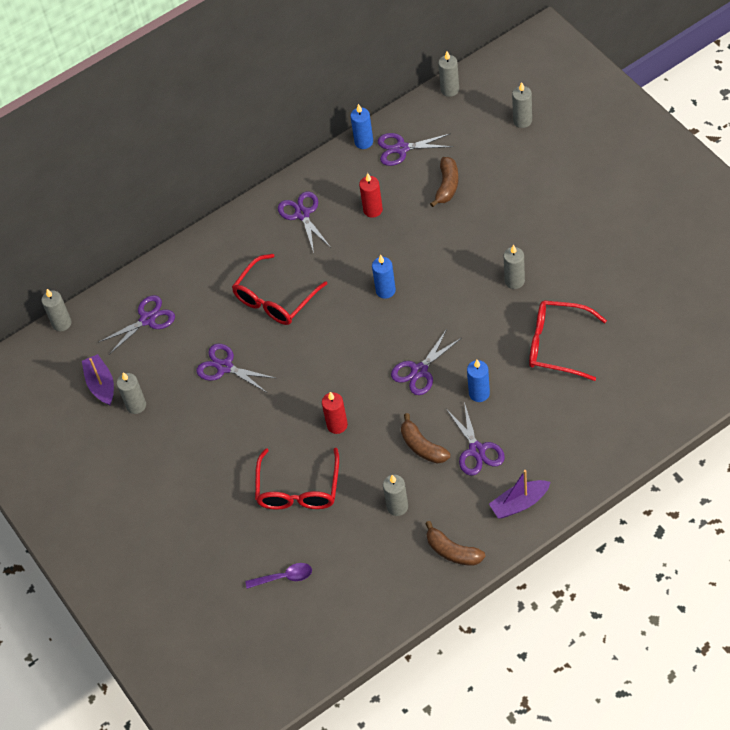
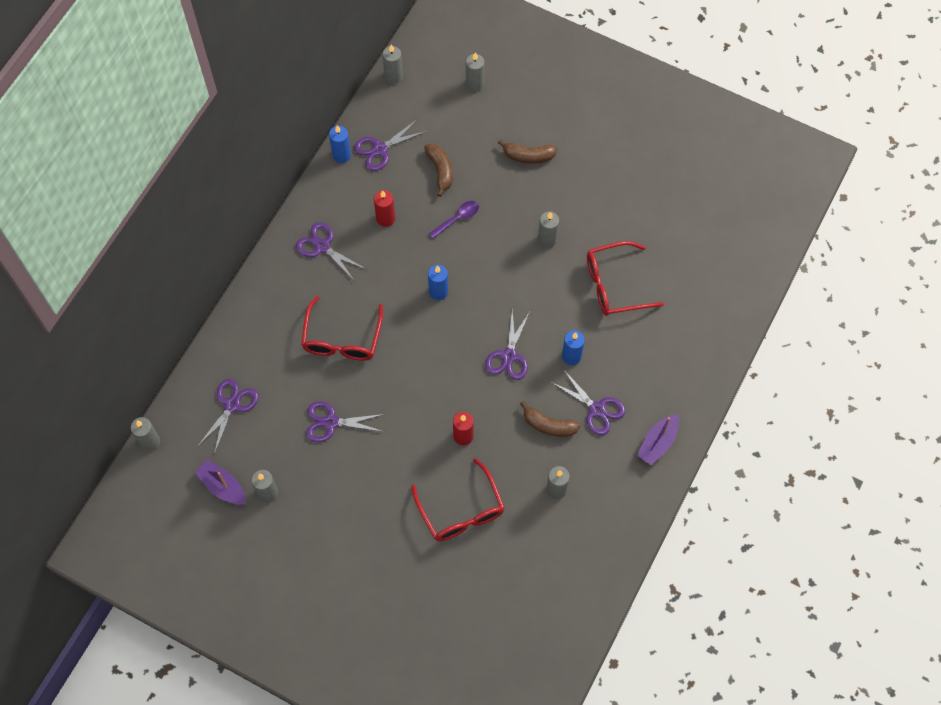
camera: 35 degrees left, 10 degrees up
purple spoon [245,563,312,589] -> purple spoon moved to [429,201,479,239]
brown banana [425,521,485,566] -> brown banana moved to [498,139,557,164]

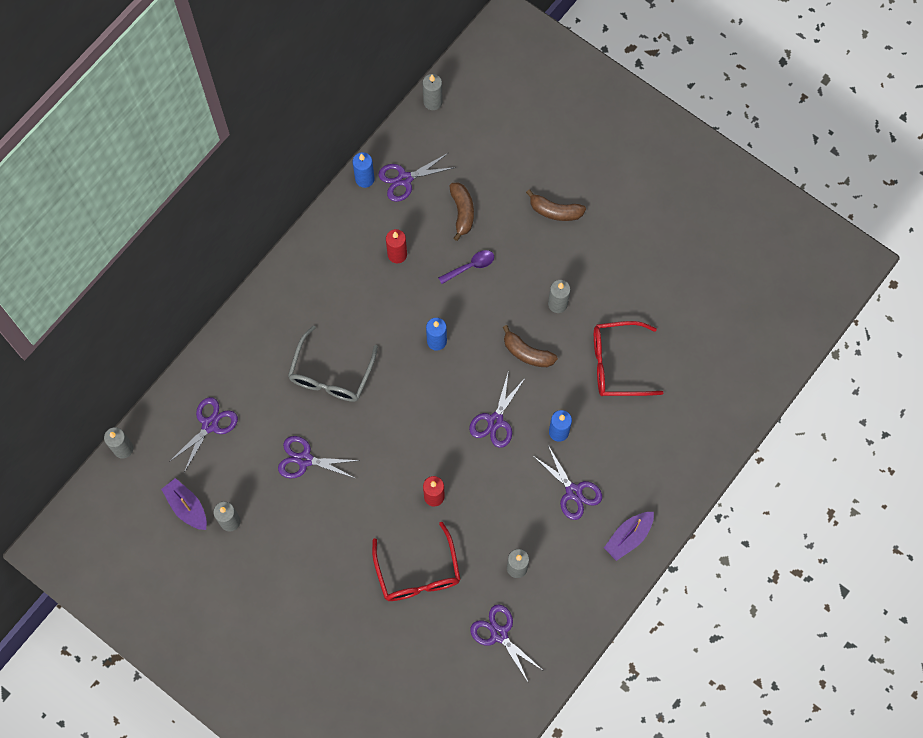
camera: 10 degrees right, 5 degrees up
purple scissors [296,222,367,280] -> purple scissors moved to [470,604,542,682]
red glasses [301,296,383,361] -> grey glasses [288,325,378,402]
grey candle [466,53,484,92] -> none
brown banana [520,401,580,437] -> brown banana moved to [503,325,558,367]

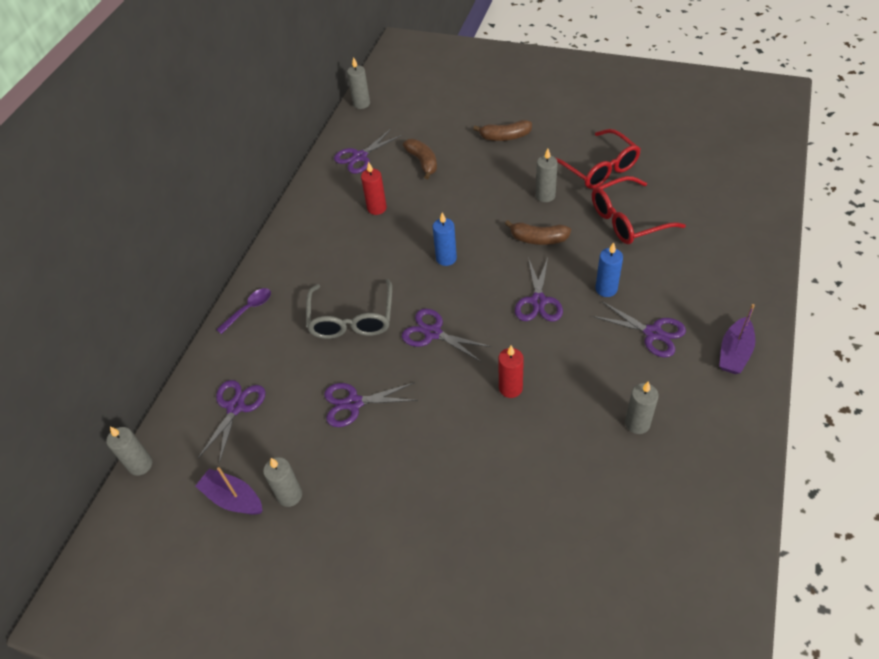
camera: 15 degrees left, 20 degrees down
blue candle [353,152,374,188] -> none
red glasses [372,522,461,601] -> red glasses moved to [556,129,641,189]
purple spoon [438,250,494,284] -> purple spoon moved to [216,288,271,334]
purple scissors [470,604,542,682] -> purple scissors moved to [402,309,491,362]

